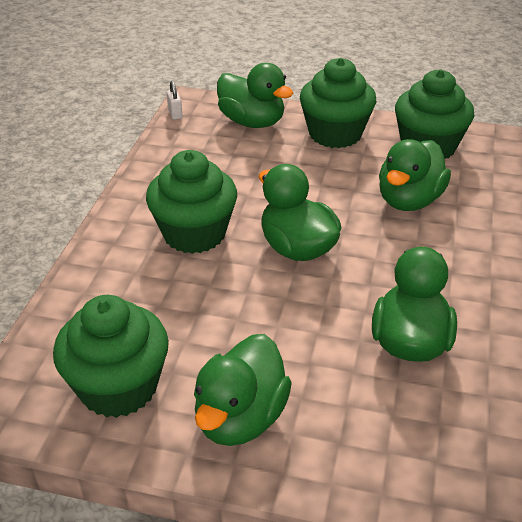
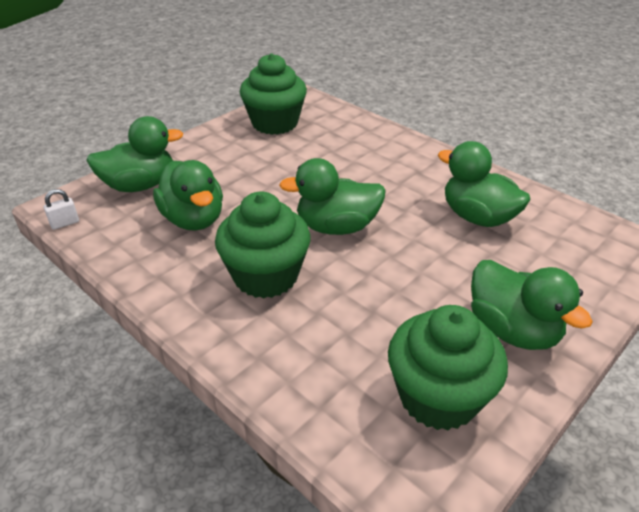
camera: 60 degrees left, 0 degrees up
white padlock [167,81,182,120] -> white padlock turned 45 degrees counterclockwise [44,189,79,230]
green cupcake [300,58,376,148] -> none
green duck [379,139,451,211] -> green duck moved to [153,160,223,231]

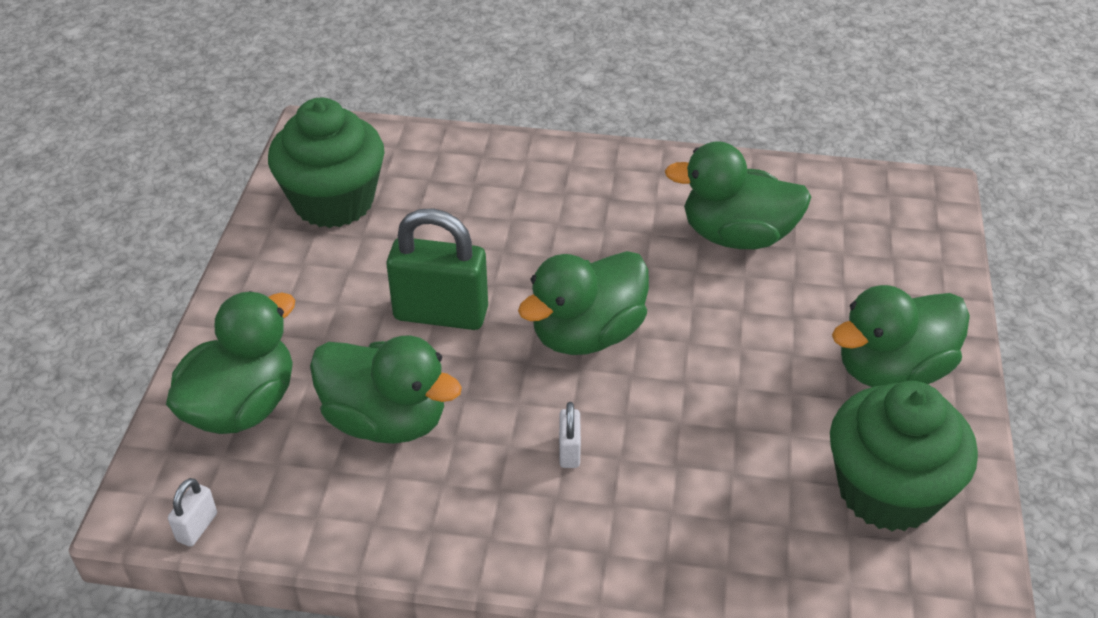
camera: 35 degrees left, 5 degrees up
green cupcake [215,192,311,299] -> white padlock [559,402,581,468]
green duck [471,260,593,350] -> green duck turned 135 degrees clockwise [832,285,970,387]
none -> green padlock [387,208,488,330]

